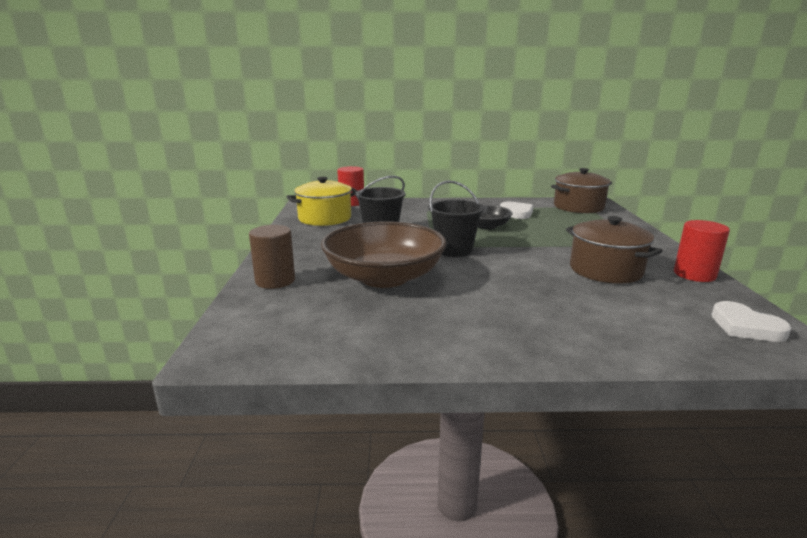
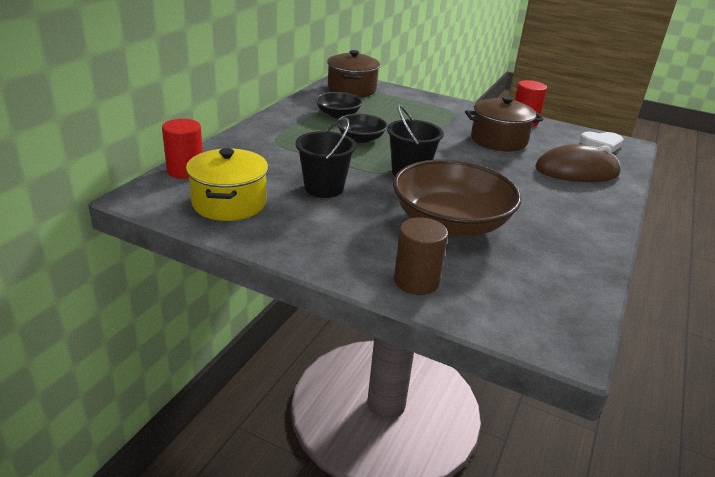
camera: 65 degrees left, 10 degrees up
white heart [500,202,534,219] -> black bowl [316,92,363,118]
none -> brown mouse [535,144,621,182]

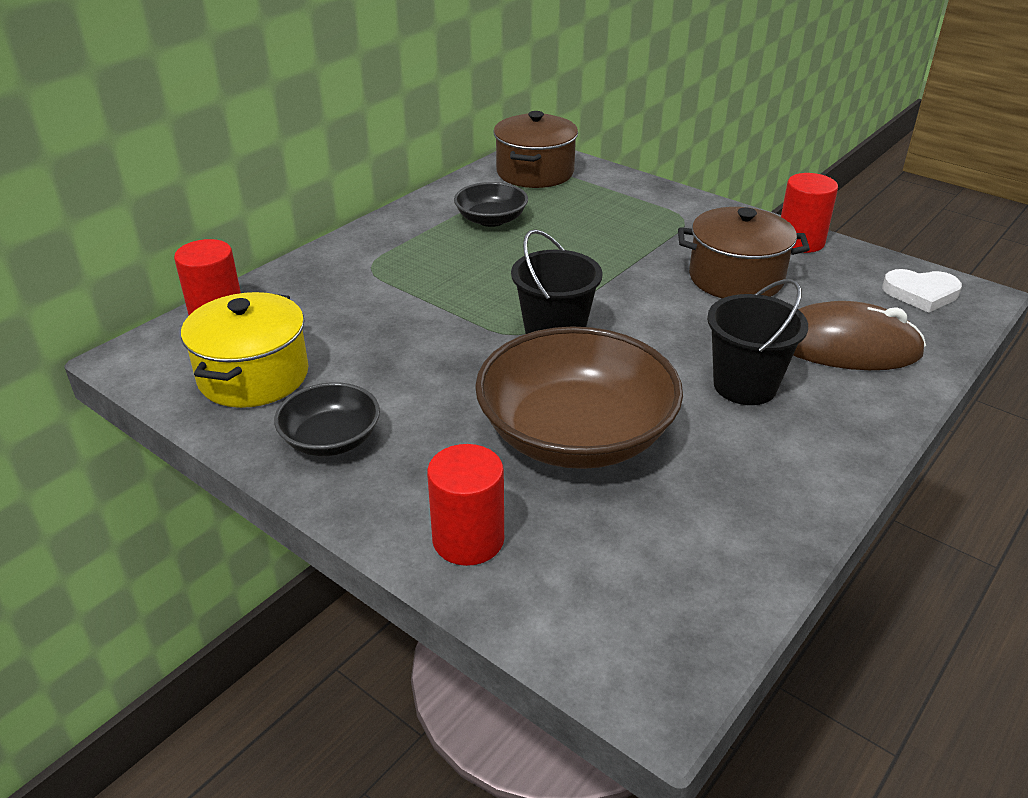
camera: 15 degrees right, 5 degrees up
black bucket [295,118,356,198] -> black bucket moved to [707,279,808,405]
black bowl [337,114,387,143] -> black bowl moved to [274,382,380,456]
brown cylinder [394,217,448,295] -> red cylinder [427,444,504,566]

